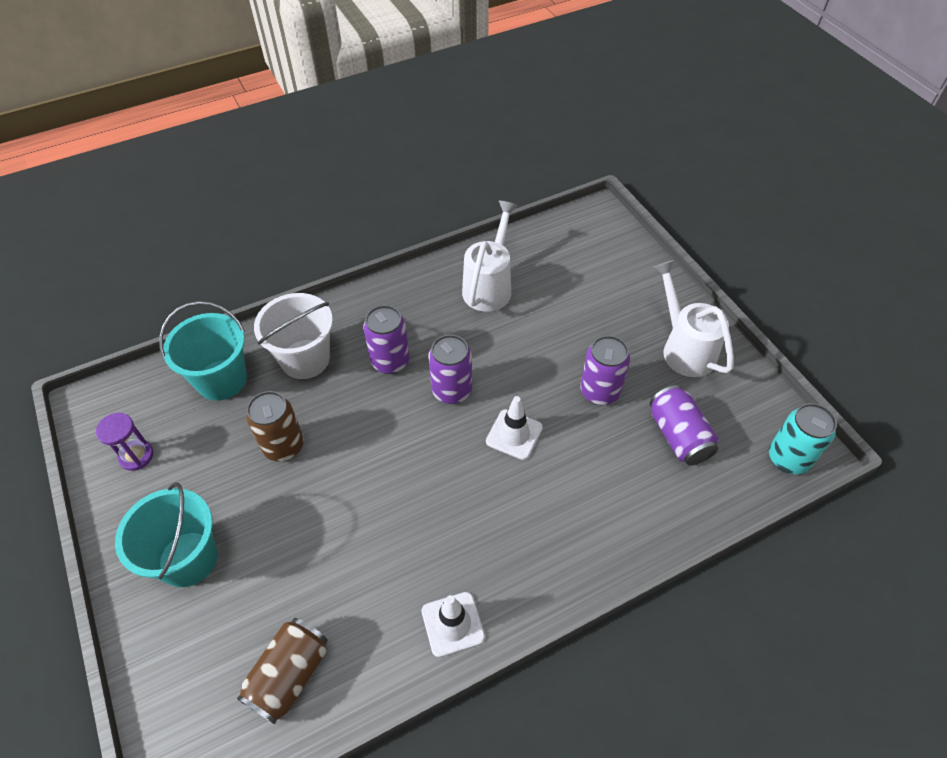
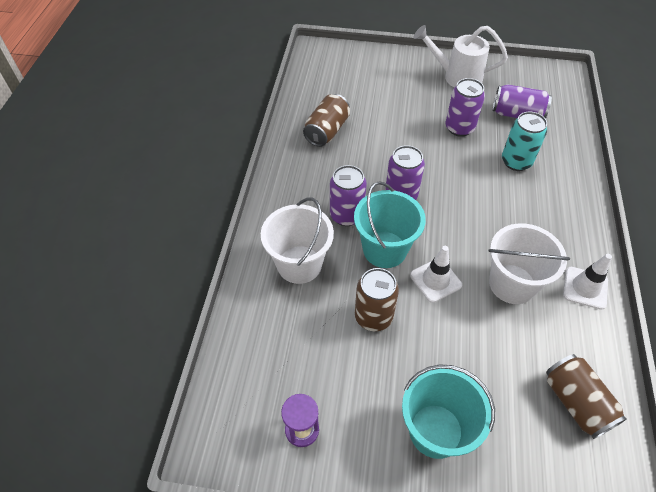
camera: 55 degrees left, 0 degrees up
turquoise bucket [159,301,247,401] -> turquoise bucket moved to [354,181,426,268]
white watering can [462,201,518,312] -> brown can [303,94,350,147]
white traffic cone [486,396,543,460] -> white traffic cone moved to [410,246,462,303]
turquoise can [769,403,837,474] -> turquoise can moved to [502,112,547,171]
none -> white bucket [489,223,570,304]

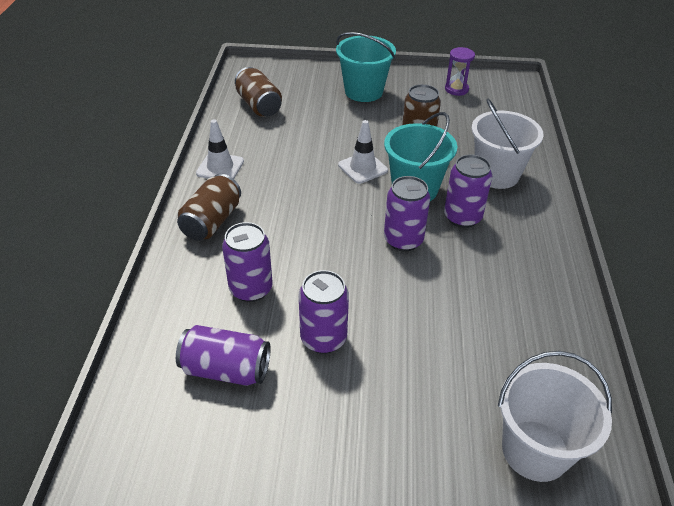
camera: 175 degrees right, 10 degrees down
brown can [303,94,350,147] -> brown can moved to [177,174,241,241]
white watering can [414,25,508,87] -> none
white bucket [489,223,570,304] -> white bucket moved to [498,351,612,482]
turquoise can [502,112,547,171] -> purple can [222,222,273,302]

